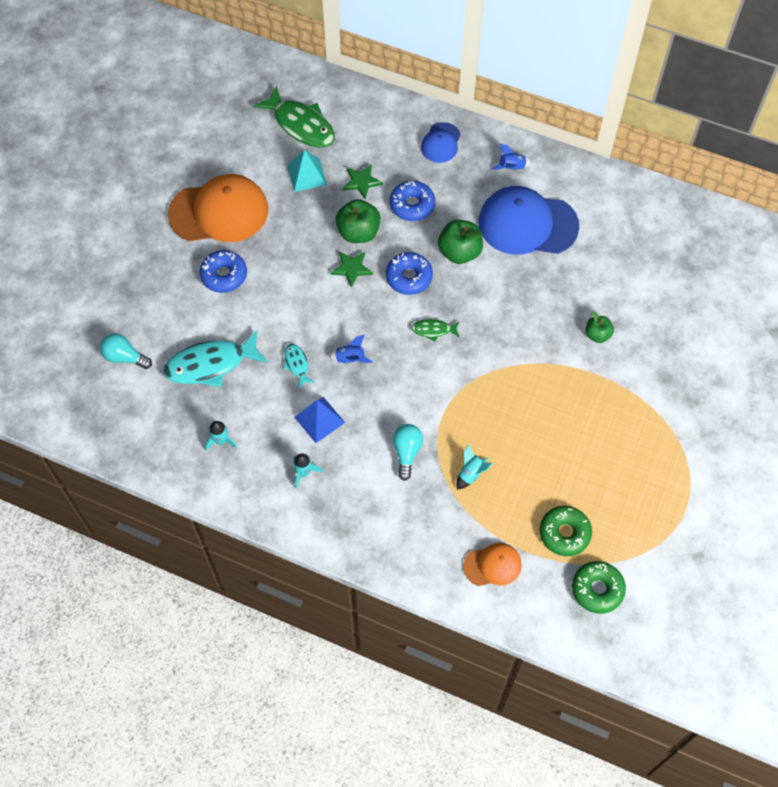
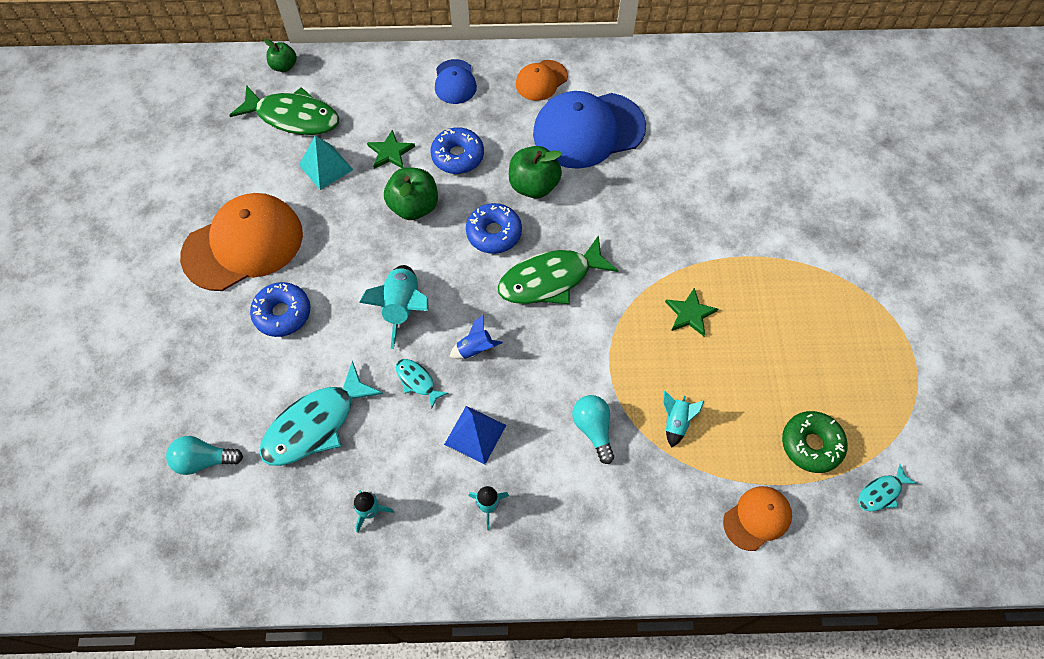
camera: 25 degrees left, 0 degrees up
green star [330,251,373,288] -> green star moved to [665,288,718,336]
green fish [411,319,460,342] -> green fish [498,235,618,304], size x2.07
blue rocket [491,144,531,170] -> orange cap [516,60,568,101]
green donut [572,561,626,614] -> turquoise fish [858,464,917,511]
green apple [586,311,614,343] -> green apple moved to [264,39,297,72]
none -> turquoise rocket [359,265,428,349]

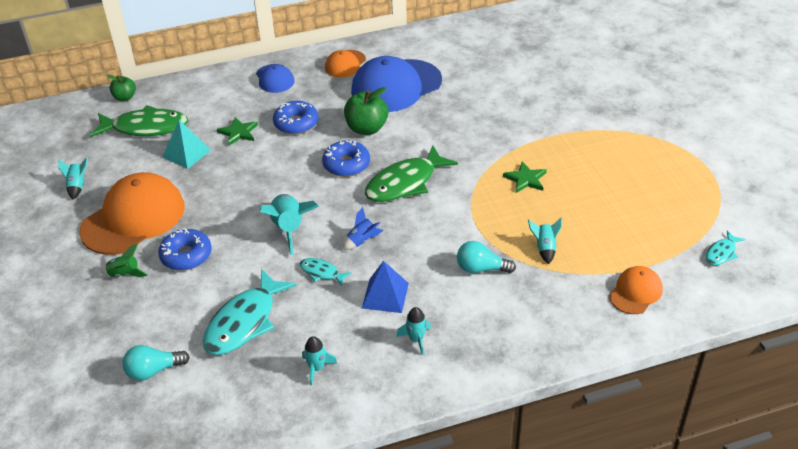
camera: 15 degrees left, 20 degrees down
green apple [384,167,438,220] -> none
turquoise light bulb [572,395,614,464] -> turquoise light bulb turned 45 degrees counterclockwise [457,241,516,273]
green donut [782,411,848,473] -> none
none -> turquoise rocket [58,157,88,199]
none -> green rocket [101,244,148,277]

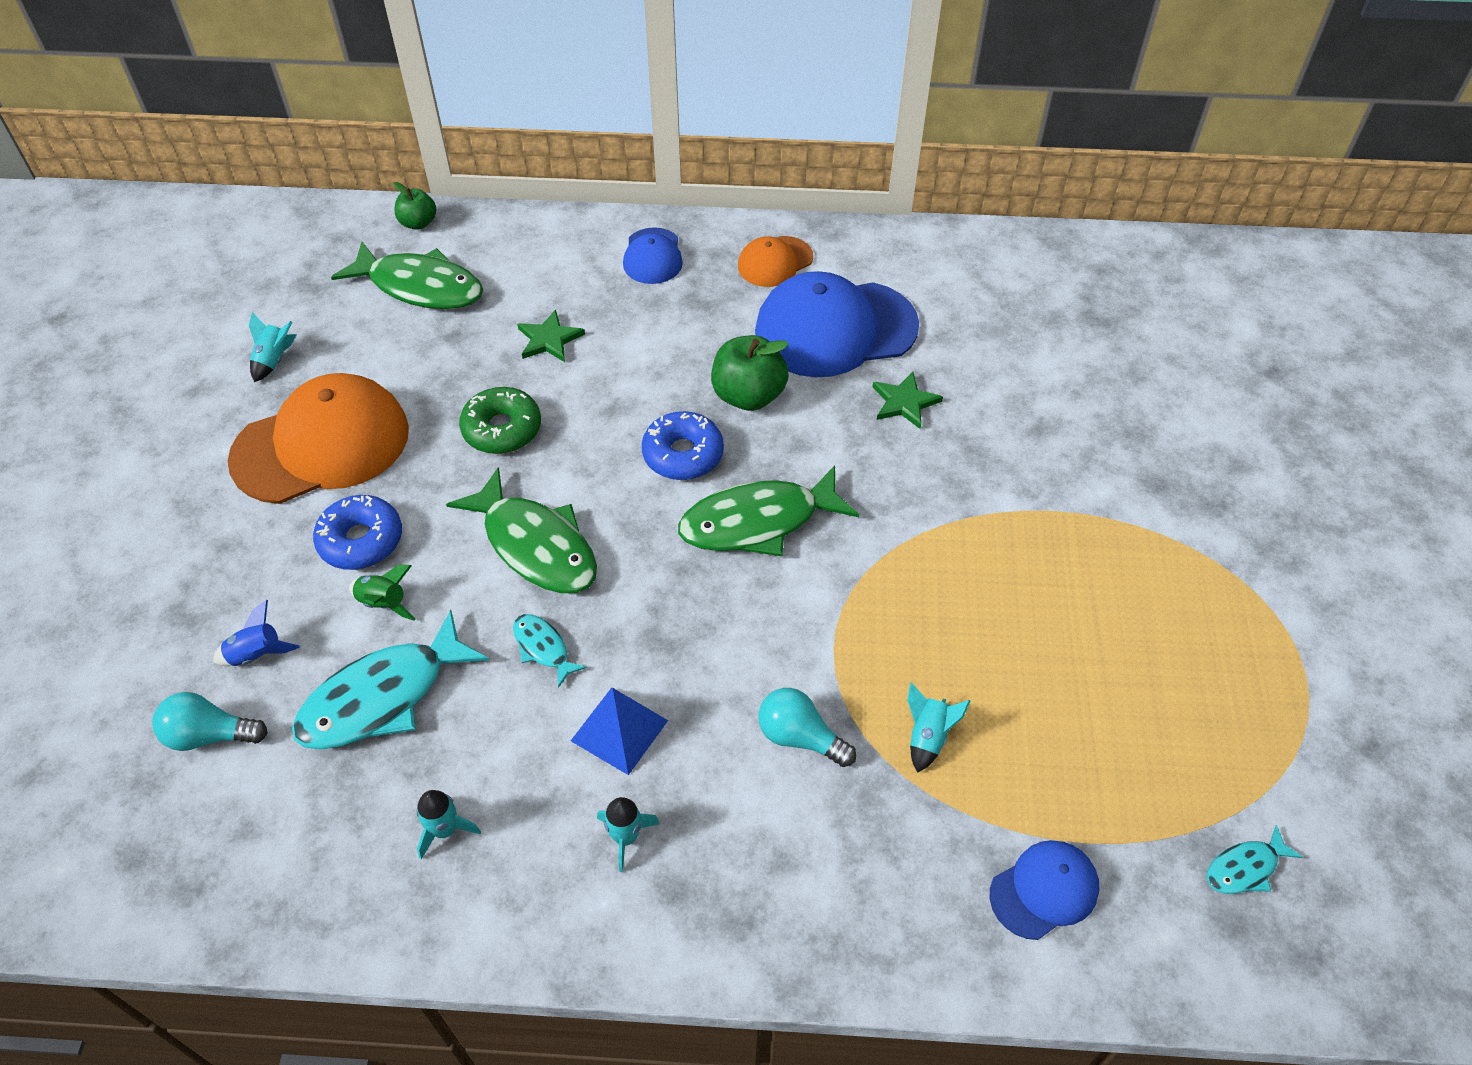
camera: 20 degrees right, 10 degrees up
green rocket [101,244,148,277] -> green rocket moved to [349,565,416,621]
turquoise pyramid [162,120,211,169] -> none
turquoise rocket [260,194,319,255] -> green fish [446,467,597,593]
blue donut [273,101,318,135] -> none
blue rocket [343,207,384,250] -> blue rocket moved to [213,600,300,666]
green star [503,161,547,193] -> green star moved to [873,372,943,429]
orange cap [609,266,663,314] -> blue cap [990,840,1100,940]
none -> green donut [459,387,541,454]

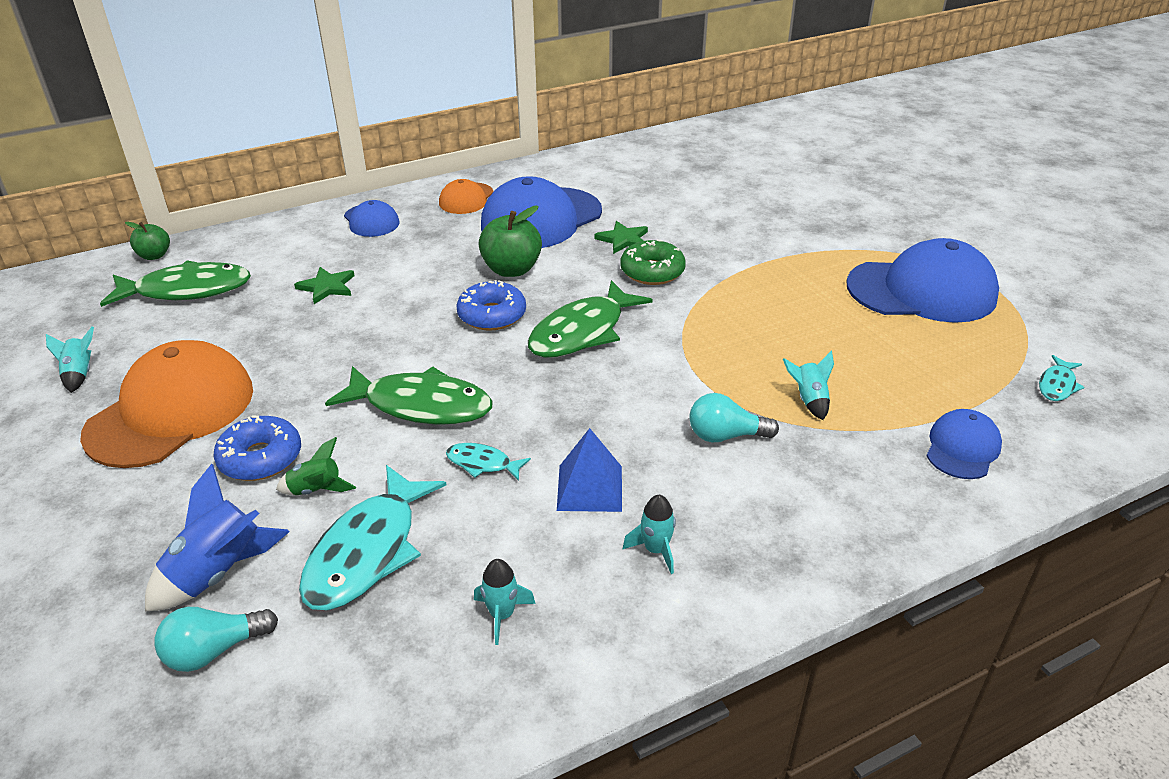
camera: 30 degrees left, 15 degrees down
blue rocket [213,600,300,666] -> blue rocket [145,464,290,612], size x1.73
green donut [459,387,541,454] -> green donut moved to [620,240,686,285]
none -> blue cap [846,238,999,323]

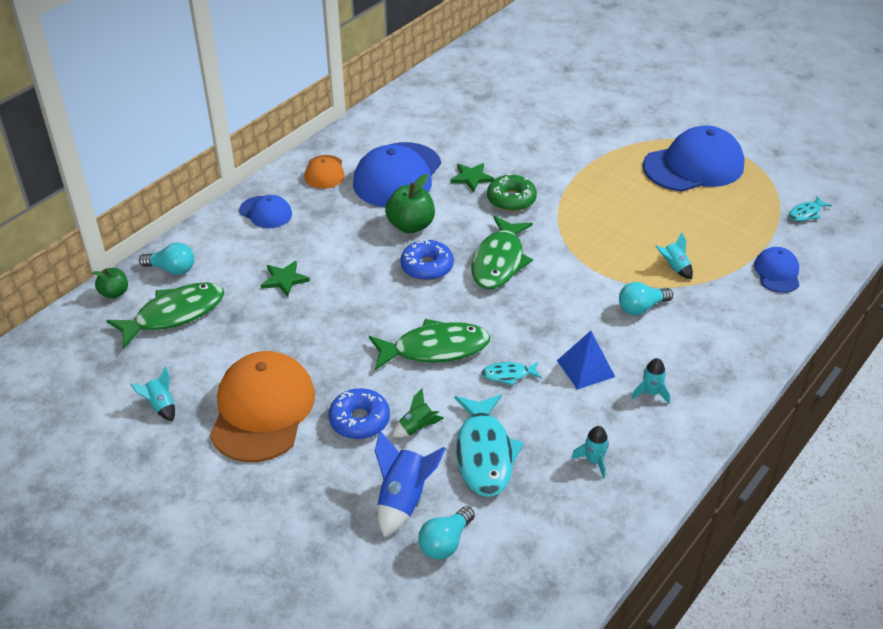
camera: 25 degrees left, 5 degrees up
turquoise fish [1039,355,1084,401] -> turquoise fish turned 45 degrees clockwise [789,196,832,221]
none -> turquoise light bulb [139,243,194,275]

